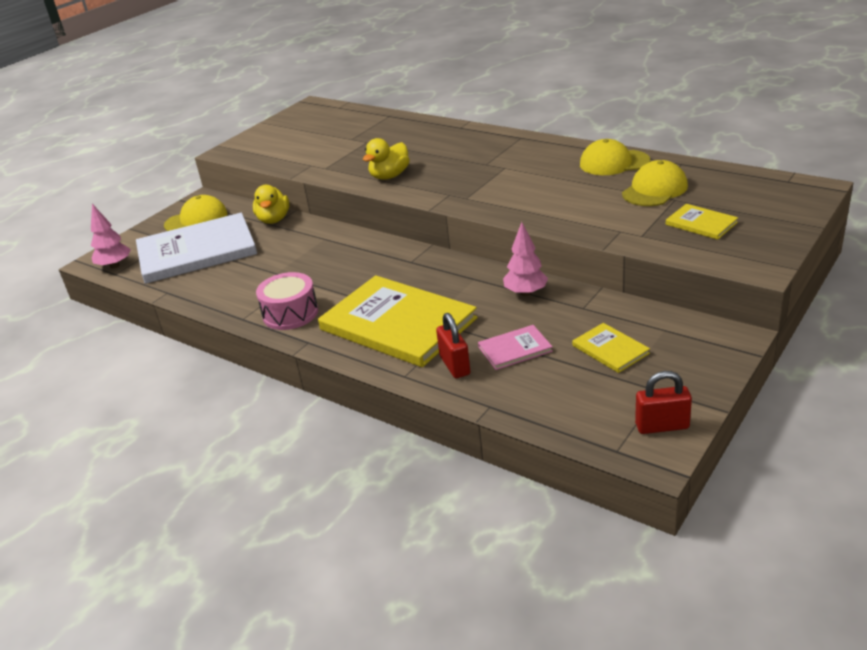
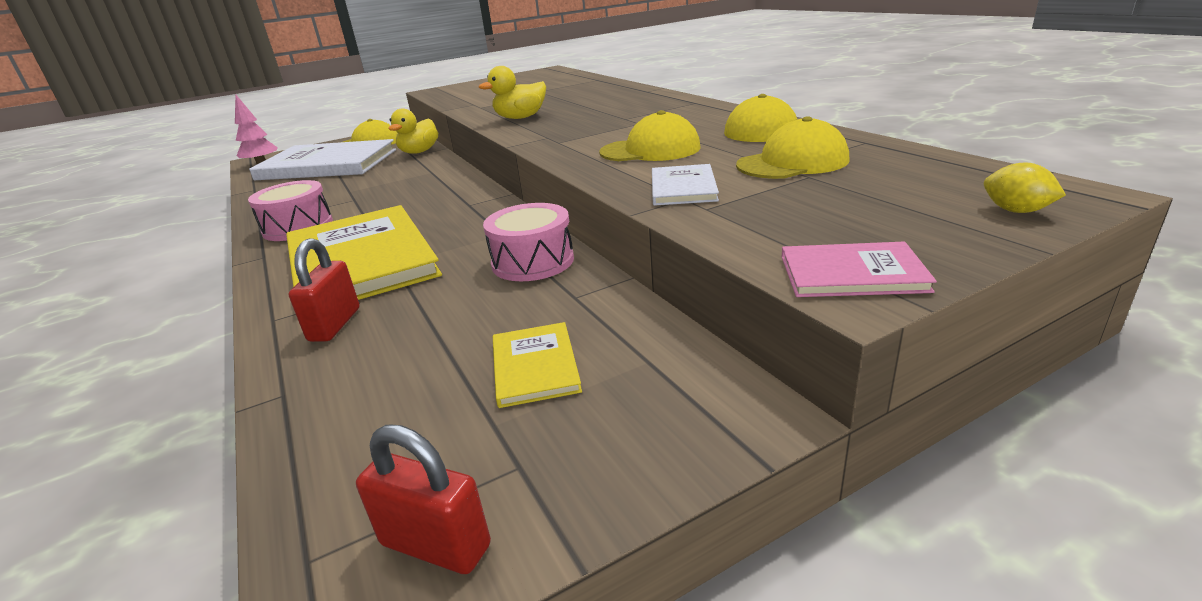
camera: 25 degrees right, 5 degrees down
pink book [478,325,553,370] -> pink book moved to [782,241,937,297]
pink tree [503,222,548,296] -> pink drum [483,203,574,281]
yellow book [666,204,738,240] -> none
none -> yellow cap [599,110,700,161]
none -> white book [652,164,719,206]
none -> yellow lemon [984,162,1066,213]

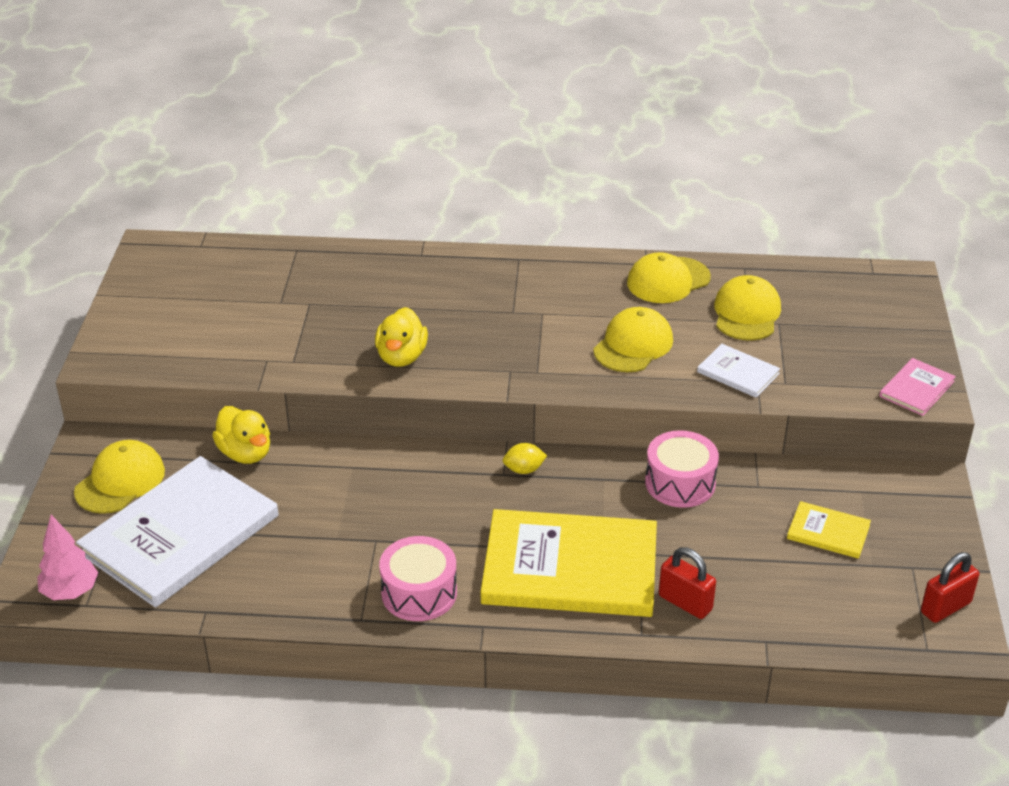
camera: 60 degrees left, 10 degrees up
yellow lemon [984,162,1066,213] -> yellow lemon moved to [503,443,547,474]

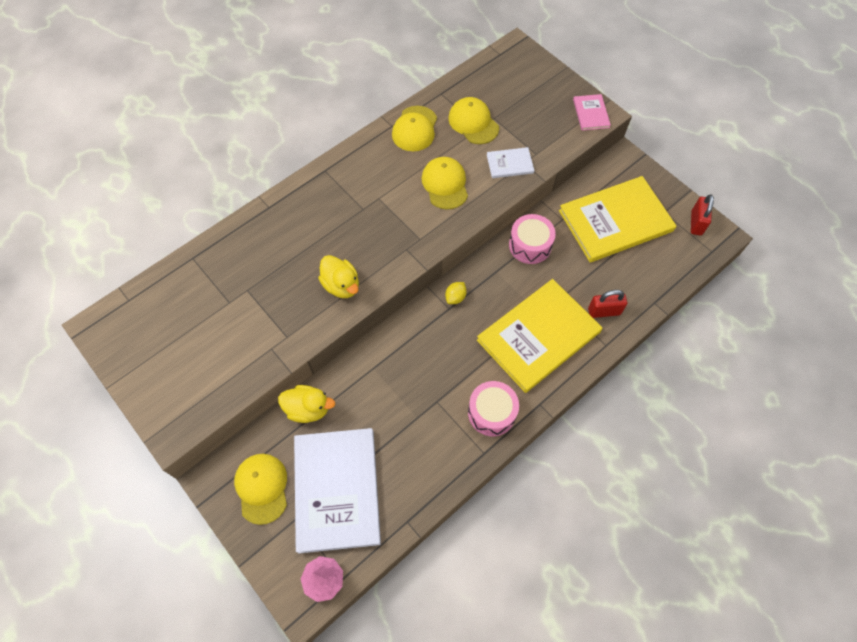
camera: 45 degrees left, 25 degrees up
yellow book [787,501,871,559] -> yellow book [559,176,676,262], size x2.25

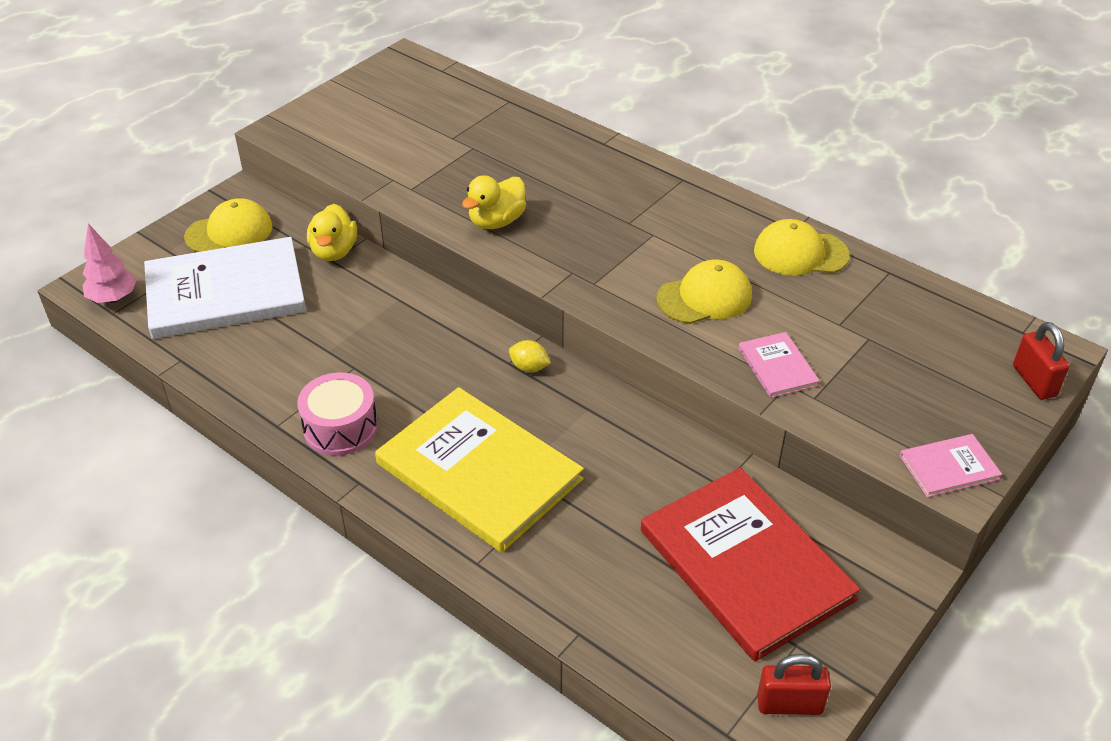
camera: 80 degrees right, 20 degrees down
yellow cap [448,97,499,144] -> none
white book [487,147,535,178] -> pink book [738,332,820,398]
pink drum [509,214,556,264] -> none
yellow book [559,176,676,262] -> red book [641,468,860,662]
red padlock [588,290,627,318] -> red padlock moved to [1013,322,1070,400]

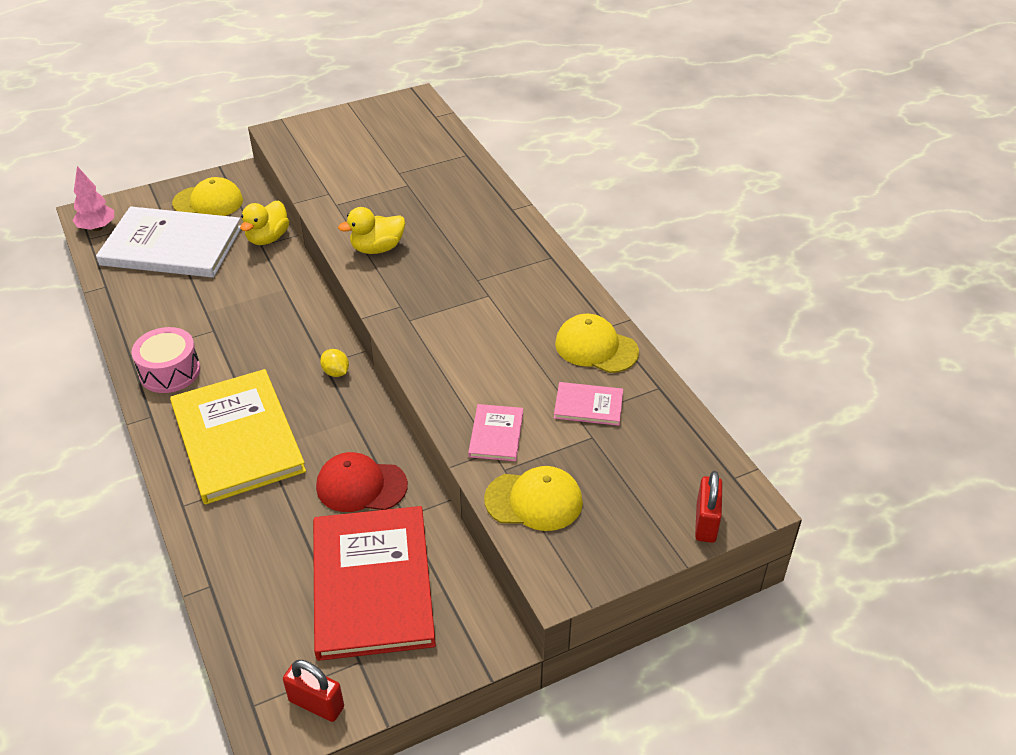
camera: 25 degrees right, 0 degrees up
yellow cap [657,260,752,324] -> yellow cap moved to [484,466,583,531]
pink book [900,434,1002,498] -> pink book moved to [554,382,623,426]
none -> red cap [316,452,408,512]

